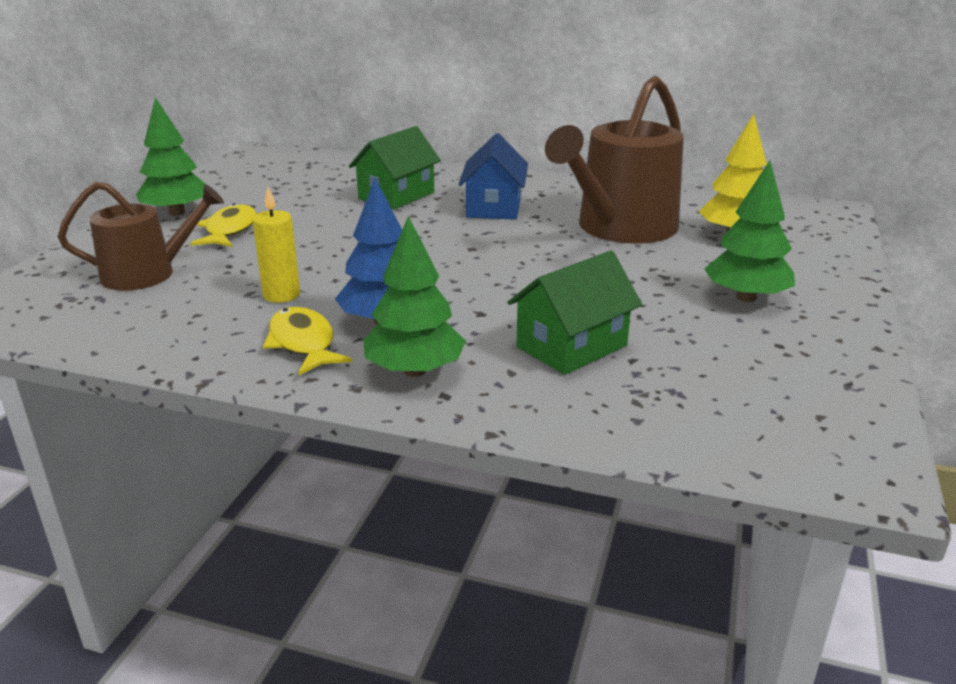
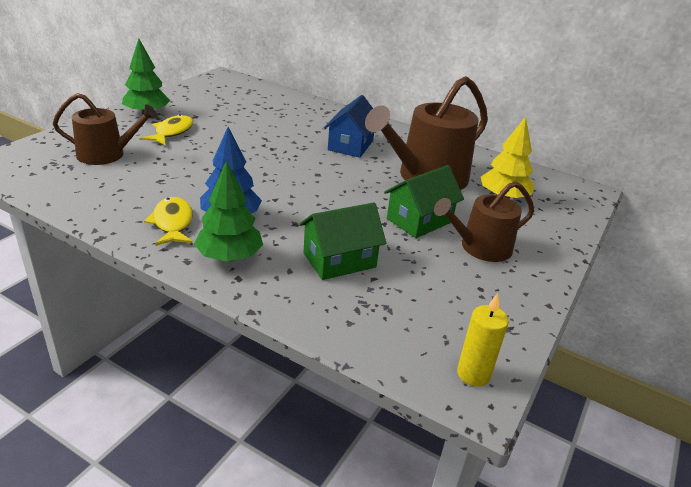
camera: 10 degrees right, 5 degrees up
yellow candle [252,187,300,303] -> yellow candle moved to [457,293,509,387]
green house [349,126,441,210] -> green house moved to [384,165,464,238]
green tree [704,161,795,302] -> brown watering can [434,181,534,262]

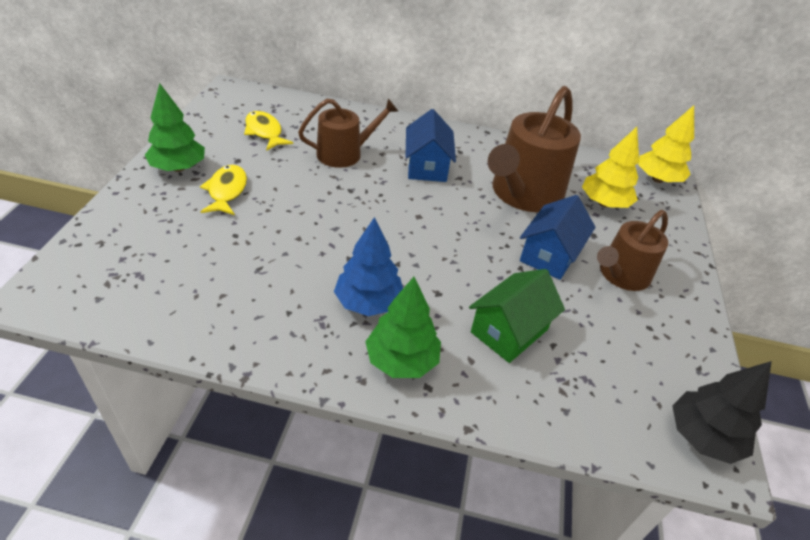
camera: 20 degrees left, 10 degrees up
brown watering can [52,93,158,165] -> brown watering can moved to [298,99,398,168]
yellow fish [144,197,193,246] -> yellow fish moved to [244,111,293,151]
green house [384,165,464,238] -> blue house [520,195,595,280]
yellow candle [457,293,509,387] -> black tree [672,361,772,464]
none -> yellow tree [638,105,694,183]

